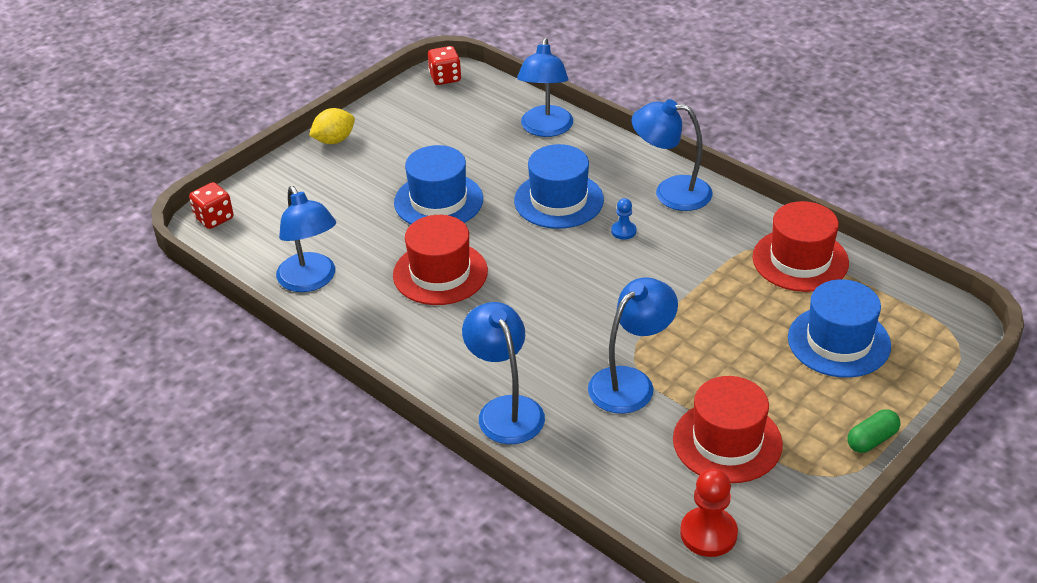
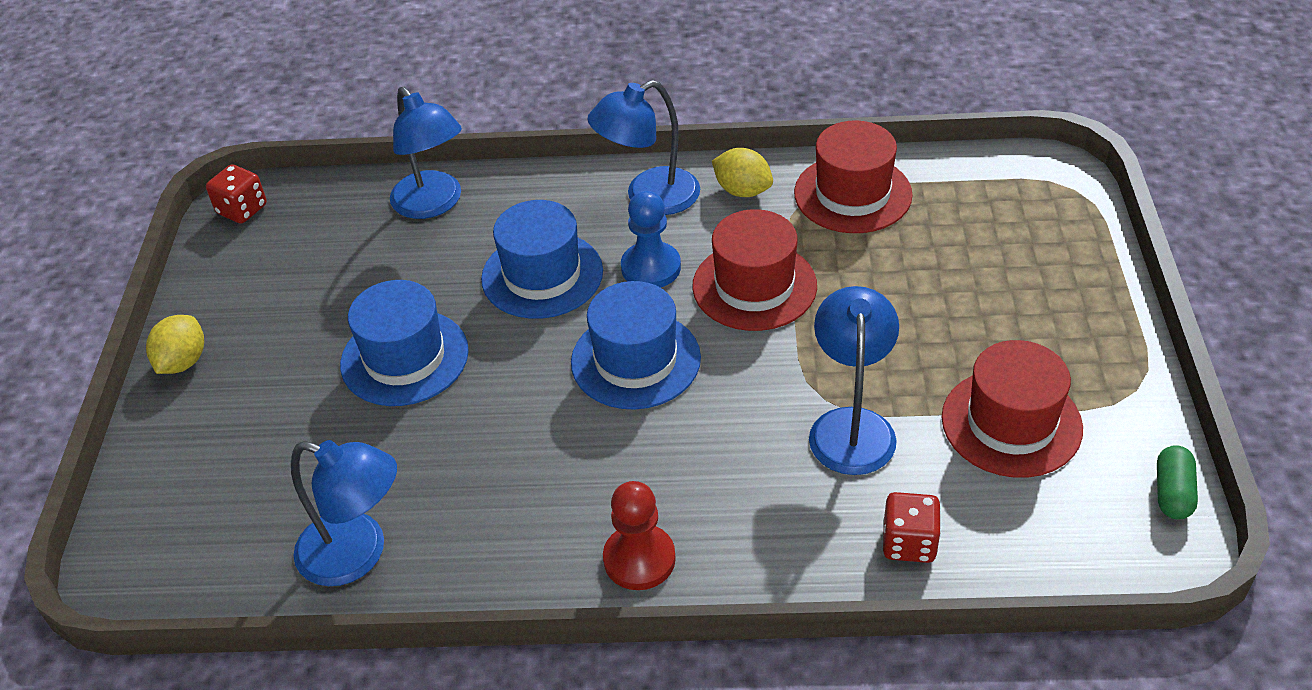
camera: 40 degrees left, 5 degrees up
red dice [189,182,233,229] -> red dice moved to [883,492,941,563]
red hat [393,215,488,305] -> red hat moved to [692,209,817,331]
blue lamp [462,302,545,444] -> none
blue pawn [611,198,636,240] -> blue pawn [621,191,681,288], size x1.80
red pawn [680,469,738,557] -> red pawn moved to [603,481,676,590]
blue hat [788,279,891,378] -> blue hat moved to [571,281,701,409]
green capsule [847,409,900,453] -> green capsule moved to [1157,445,1198,520]
none -> yellow lemon [712,148,773,197]

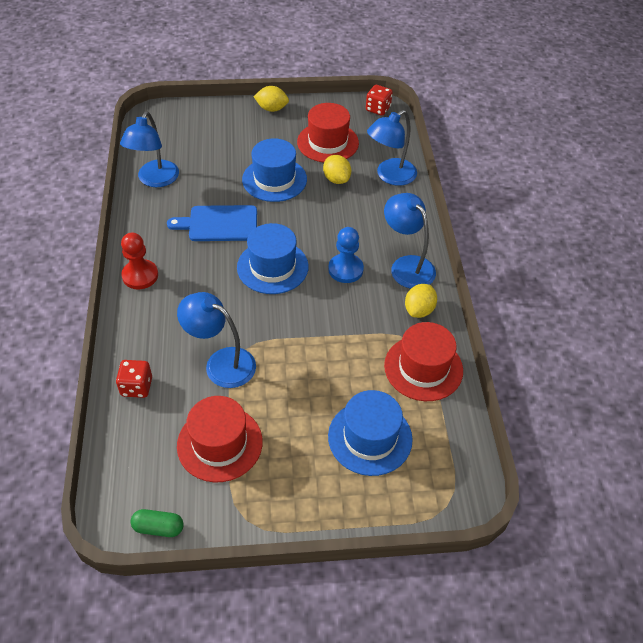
camera: 80 degrees right, 5 degrees up
blue hat [481,200,603,319] -> blue hat moved to [328,390,413,476]
red hat [692,209,817,331] -> red hat moved to [297,103,359,162]
blue lamp [809,286,899,475] -> blue lamp turned 150 degrees counterclockwise [177,292,256,388]
none -> blue cutting board [167,205,257,241]
none -> yellow lemon [323,155,351,184]

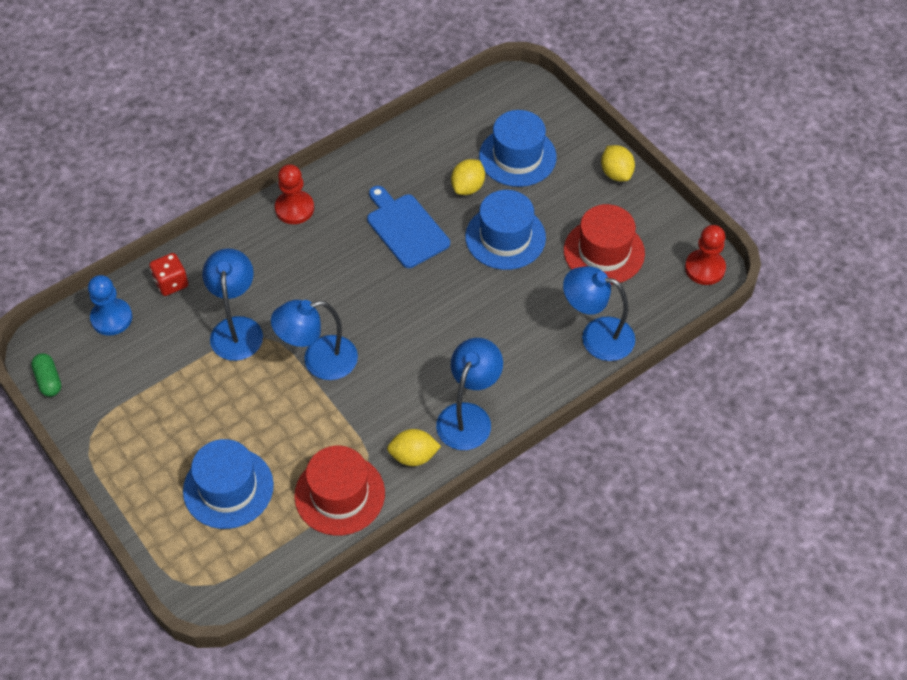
camera: 60 degrees right, 5 degrees up
blue lamp [120,111,179,187] -> blue lamp moved to [271,300,358,380]
red hat [177,396,263,482] -> none
blue hat [237,223,309,294] -> blue hat moved to [479,110,557,187]
yellow lemon [323,155,351,184] -> yellow lemon moved to [451,159,485,195]
blue pawn [328,227,364,283] -> blue pawn moved to [88,275,132,336]
red dice [366,85,393,116] -> red pawn [685,225,726,285]

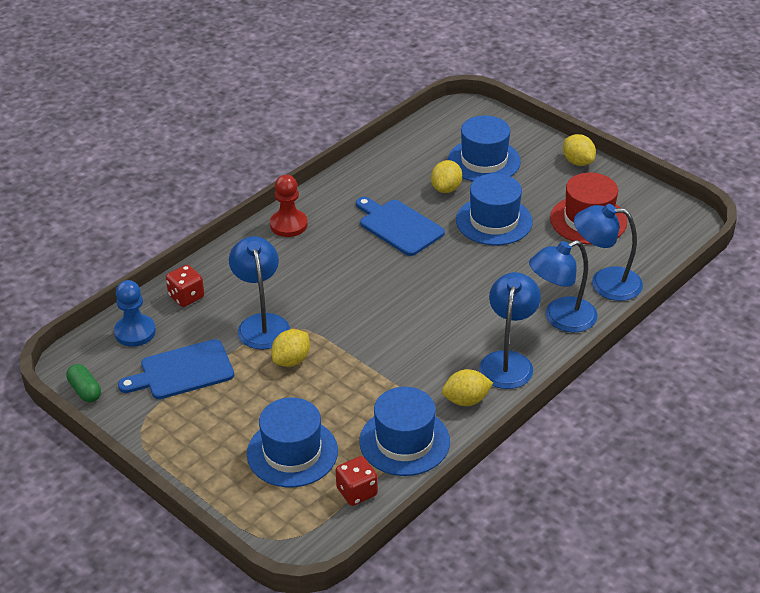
camera: 10 degrees left, 15 degrees down
blue lamp [271,300,358,380] -> blue lamp moved to [529,240,598,332]
red hat [294,446,385,536] -> blue hat [359,387,450,476]
red pawn [685,225,726,285] -> none
none -> blue cutting board [118,339,234,399]
none -> yellow lemon [271,329,310,367]
none -> red dice [336,456,378,506]

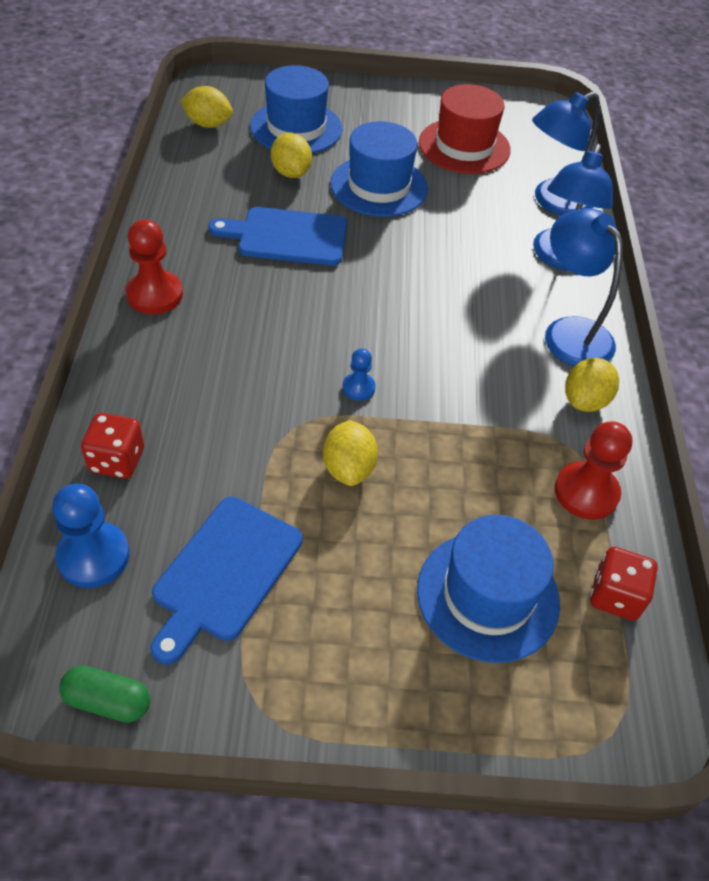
camera: 45 degrees left, 10 degrees up
blue lamp [229,236,290,350] -> none
blue hat [359,387,450,476] -> red pawn [555,421,632,520]
yellow lemon [563,134,596,166] -> yellow lemon moved to [180,86,233,128]
none -> blue pawn [342,348,376,401]

